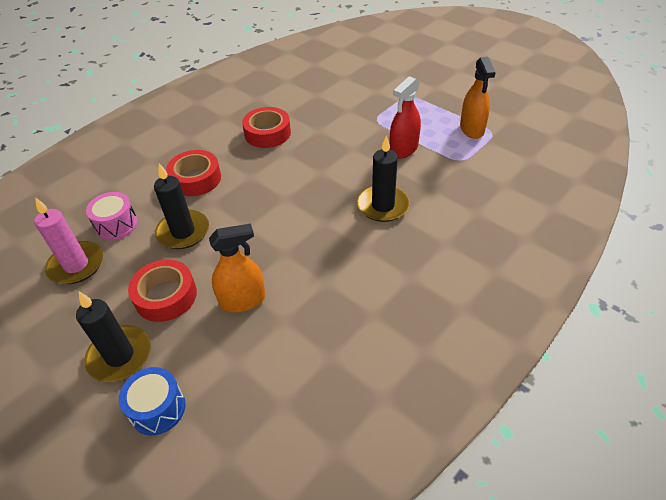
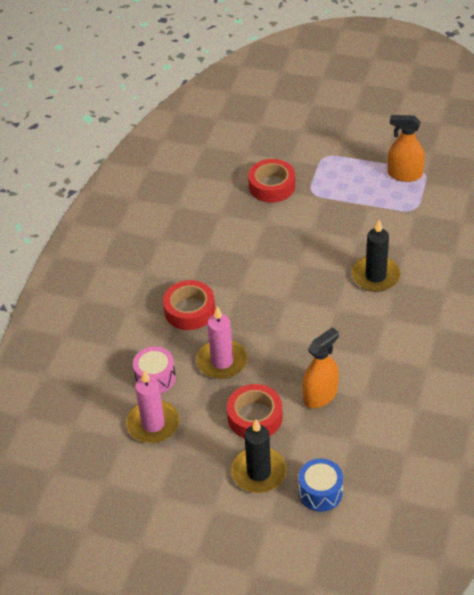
camera: 25 degrees left, 0 degrees up
black candle [154,163,209,249] -> pink candle [196,306,247,379]
red tape [242,107,291,148] -> red tape moved to [248,159,295,203]
red spray bottle [389,76,421,159] -> none
orange spray bottle [460,57,496,139] -> orange spray bottle turned 135 degrees clockwise [388,115,425,182]

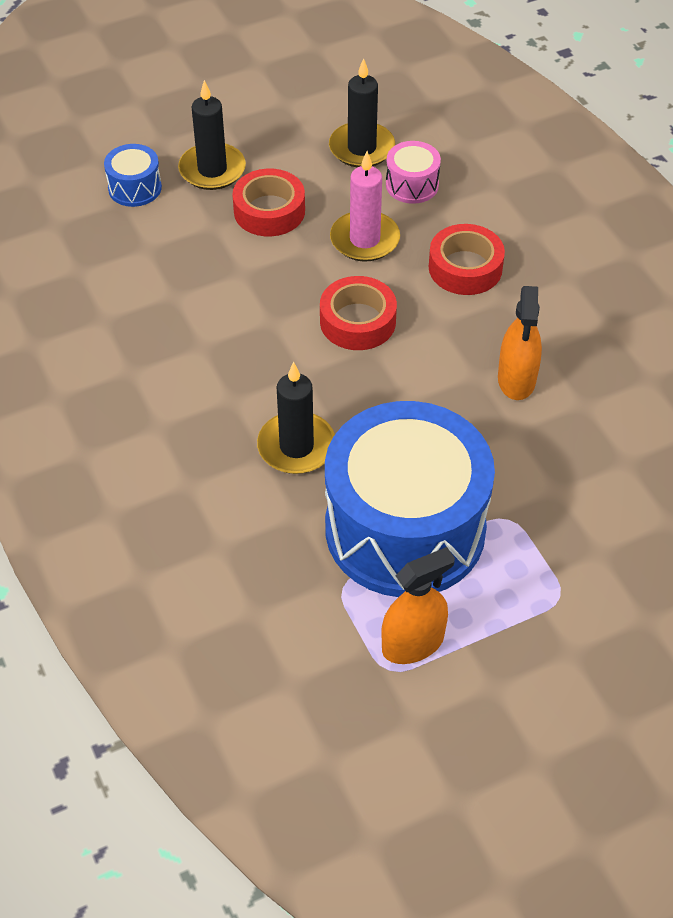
camera: 135 degrees right, 5 degrees up
pink candle [126,370,179,443] -> black candle [329,58,395,168]
red tape [248,159,295,203] -> red tape moved to [320,276,397,350]
orange spray bottle [302,327,339,408] -> orange spray bottle moved to [498,286,542,400]
none -> blue drum [325,401,495,597]

